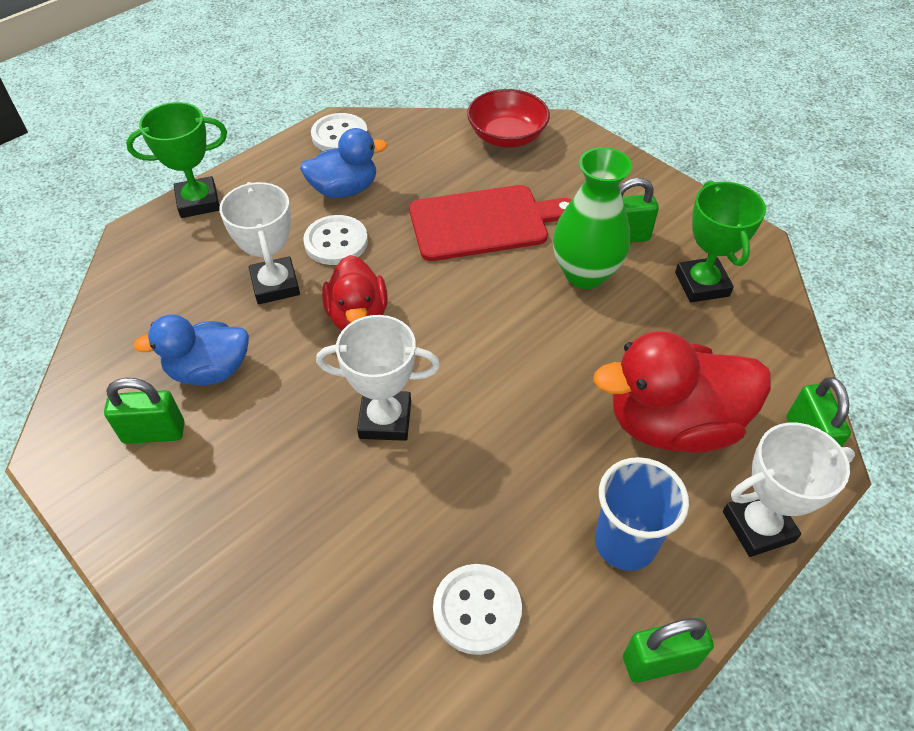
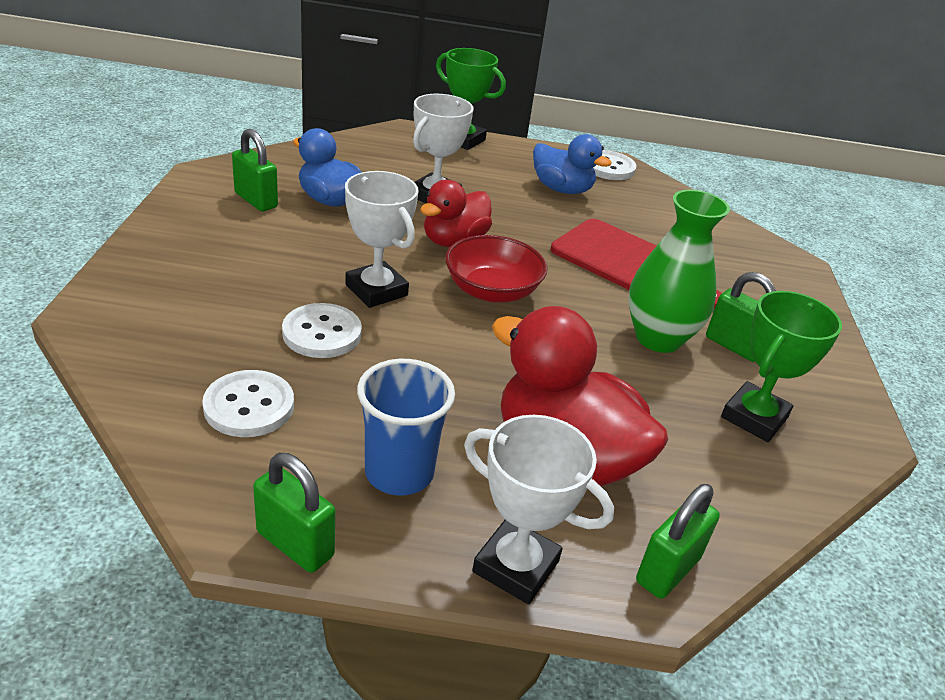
camera: 45 degrees right, 15 degrees down
white button [303,215,368,265] -> white button moved to [282,303,362,358]
red bowl [467,89,550,148] -> red bowl moved to [445,235,548,302]

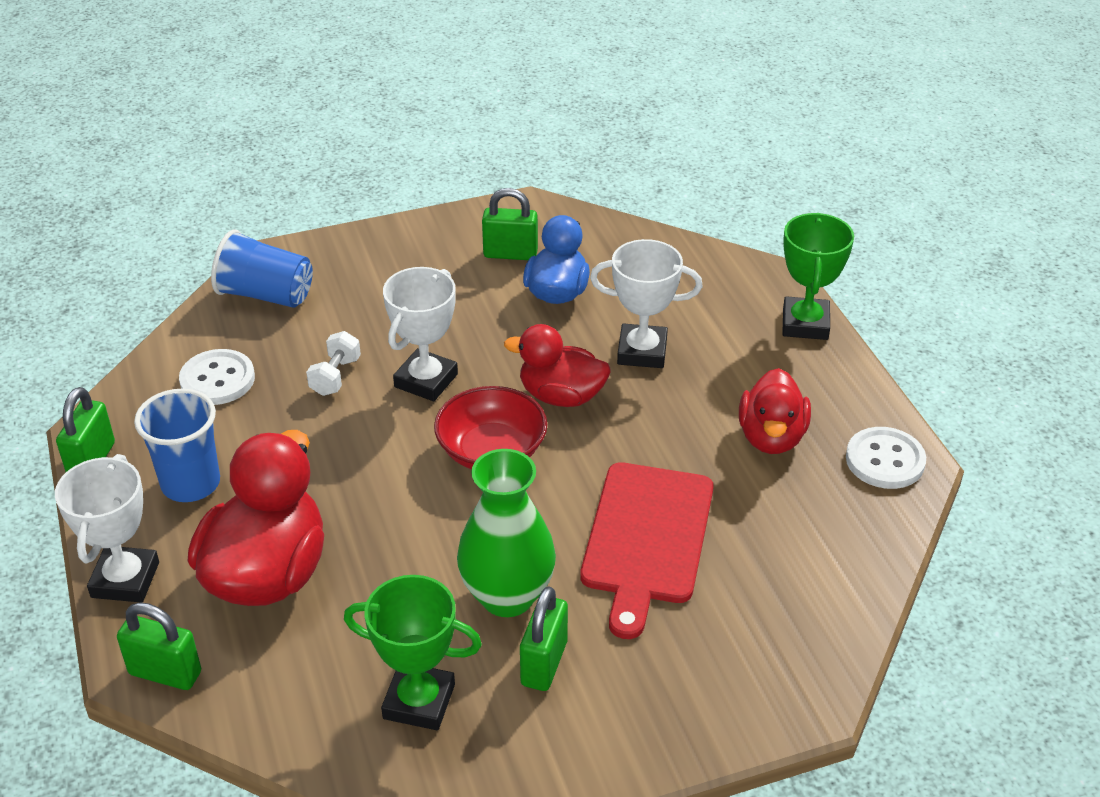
camera: 70 degrees right, 5 degrees up
green padlock [232,129,278,211] -> green padlock turned 75 degrees clockwise [482,188,538,260]
white button [282,303,362,358] -> white dumbbell [306,331,361,396]
blue duck [533,134,612,194] -> red duck [739,368,811,454]
none -> blue cup [211,229,313,308]

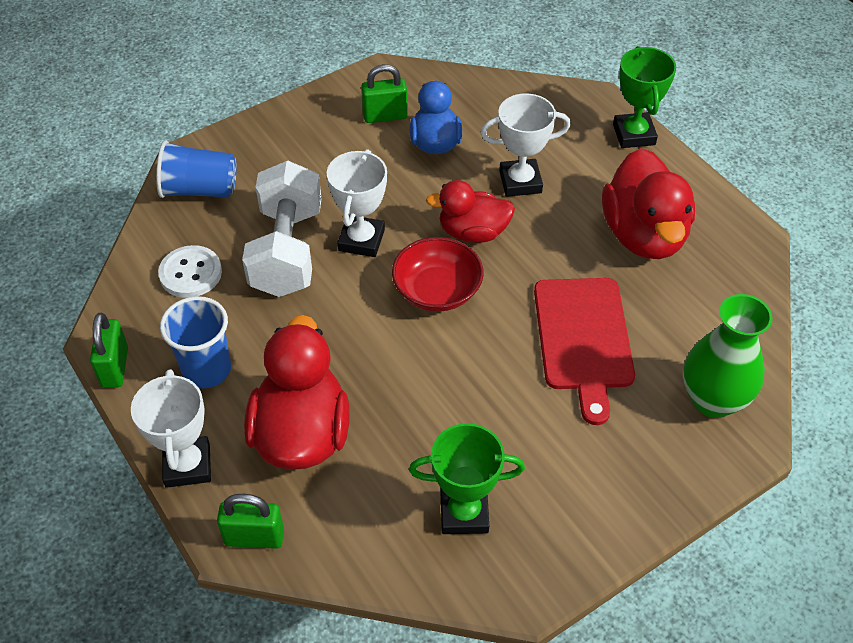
camera: 15 degrees left, 10 degrees up
white dumbbell [306,331,361,396] -> white dumbbell [242,161,322,297], size x2.34
green vase [457,449,556,617] -> green vase moved to [683,294,773,418]
green padlock [520,586,568,691] -> none
red duck [739,368,811,454] -> red duck [602,148,695,259], size x1.58
white button [846,427,926,489] -> none

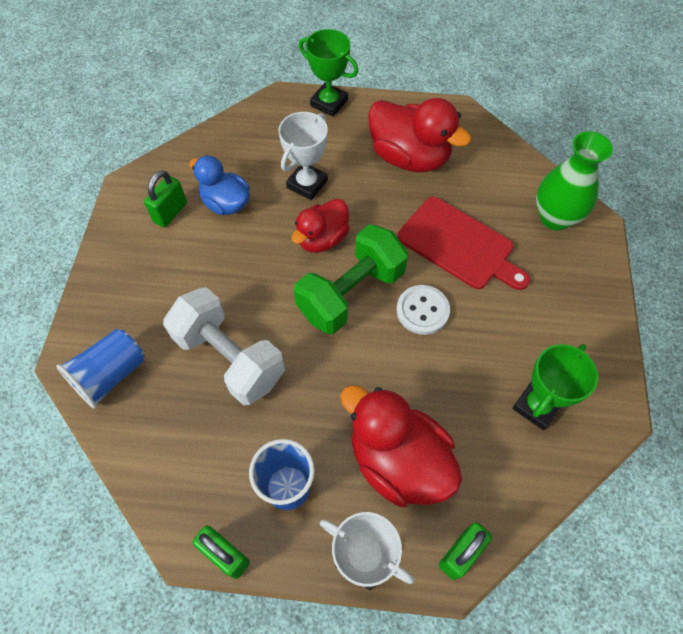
camera: 50 degrees left, 10 degrees up
white button [158,245,222,298] -> white button moved to [396,285,450,335]
white trophy [327,149,387,257] -> none
red bowl [392,237,483,312] -> green dumbbell [294,224,408,334]

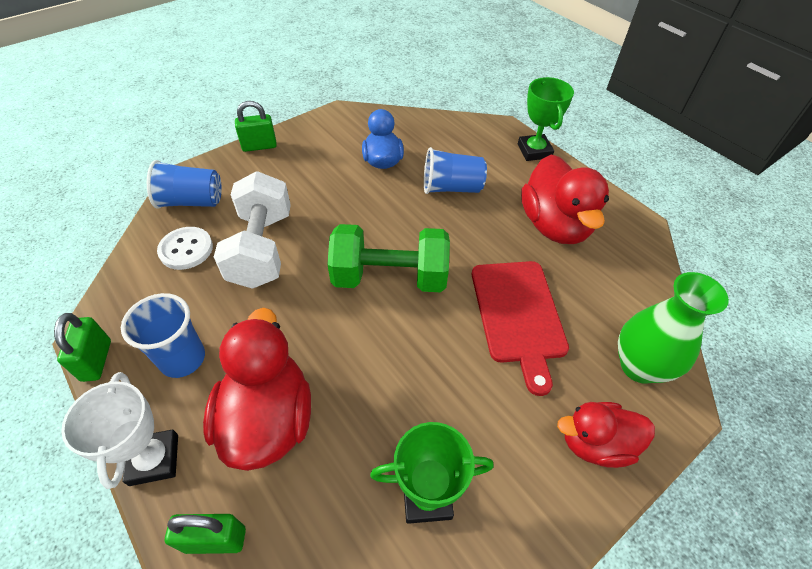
camera: 45 degrees right, 10 degrees down
green padlock [144,170,187,228] -> green padlock moved to [235,101,277,152]
white trophy [278,112,328,200] -> blue cup [424,147,487,194]
red duck [291,199,350,253] -> red duck moved to [557,402,655,468]
white button [396,285,450,335] -> white button moved to [157,227,213,270]

